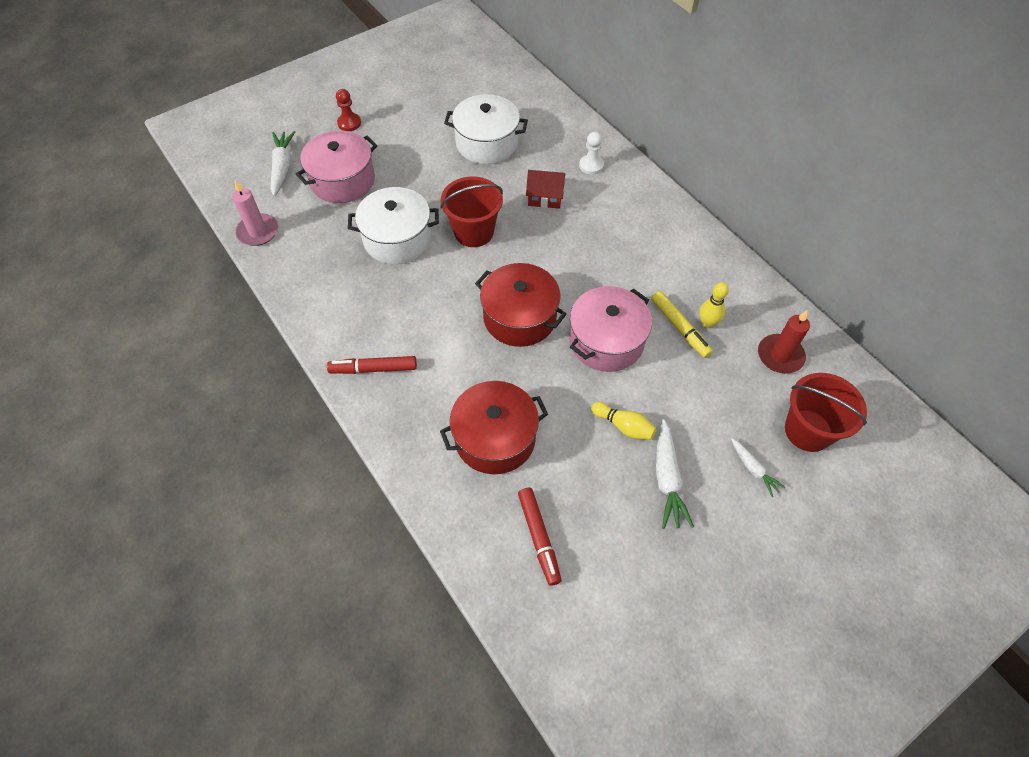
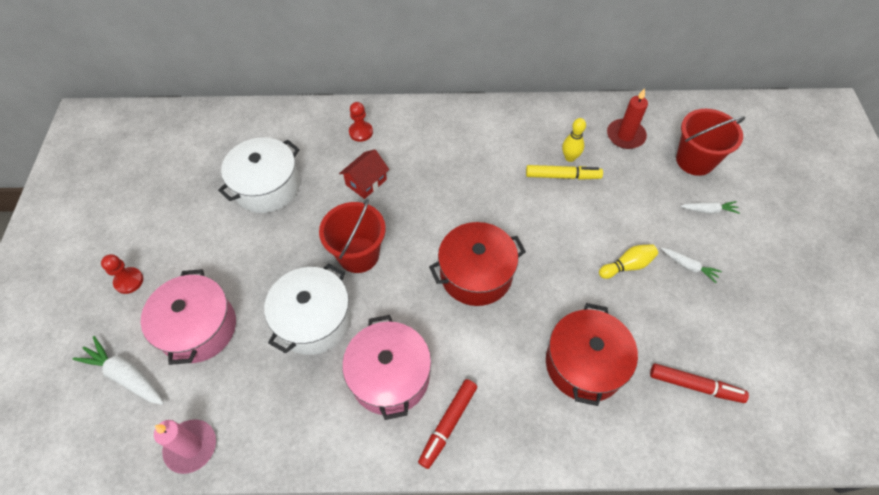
camera: 55 degrees left, 0 degrees up
pink pot [570,286,652,372] -> pink pot moved to [342,315,431,420]
white pawn [579,132,604,174] -> red pawn [349,102,373,142]
white carrot [656,419,694,529] -> white carrot [661,248,722,283], size x0.60

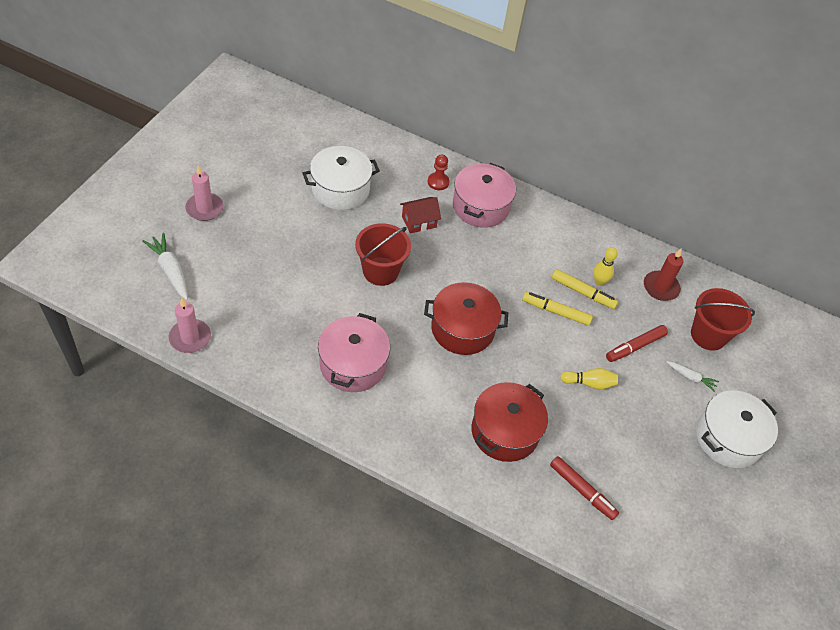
camera: 20 degrees right, 5 degrees down
red pawn [101,254,143,294] -> pink candle [185,165,224,221]
pink pot [141,269,236,365] -> pink pot moved to [453,163,516,228]
white pot [264,264,352,355] -> white pot moved to [696,390,778,468]
red marker [418,379,477,469] -> red marker moved to [606,325,668,362]
white carrot [661,248,722,283] -> none
none -> yellow marker [522,292,593,326]

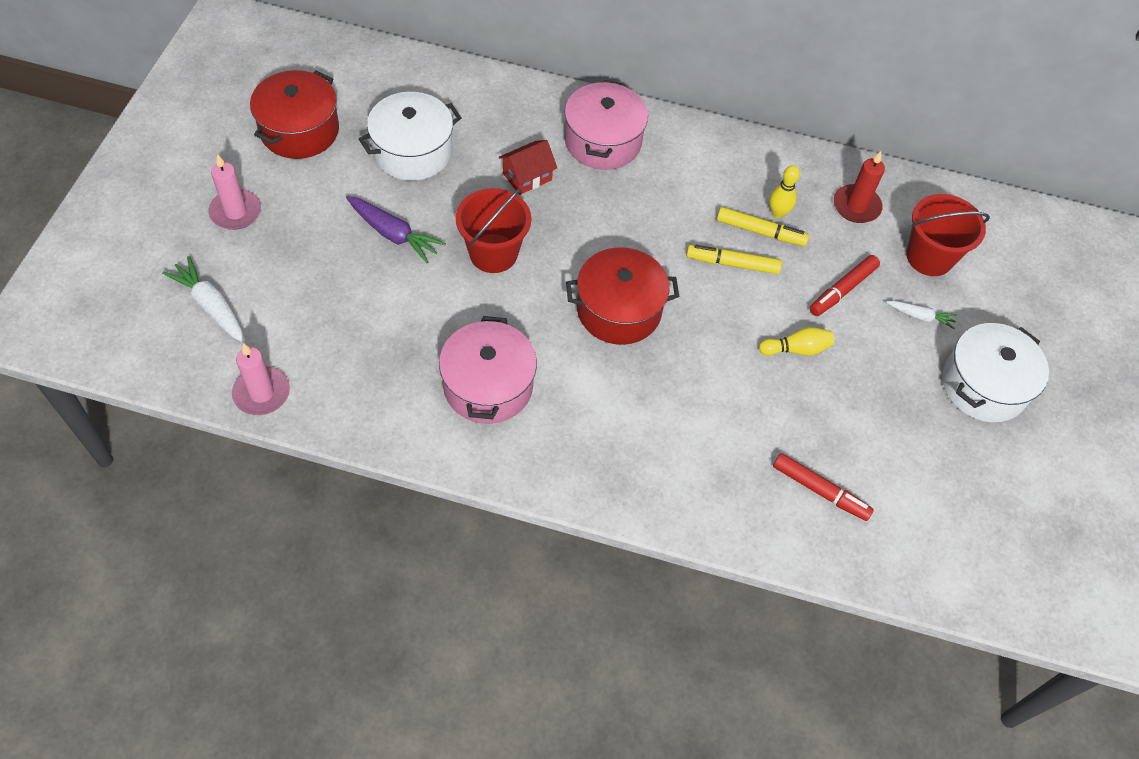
camera: 10 degrees left, 5 degrees up
red pawn [428,154,449,190] -> none
red pot [472,382,548,462] -> red pot moved to [250,70,339,159]
none -> purple carrot [346,196,446,263]

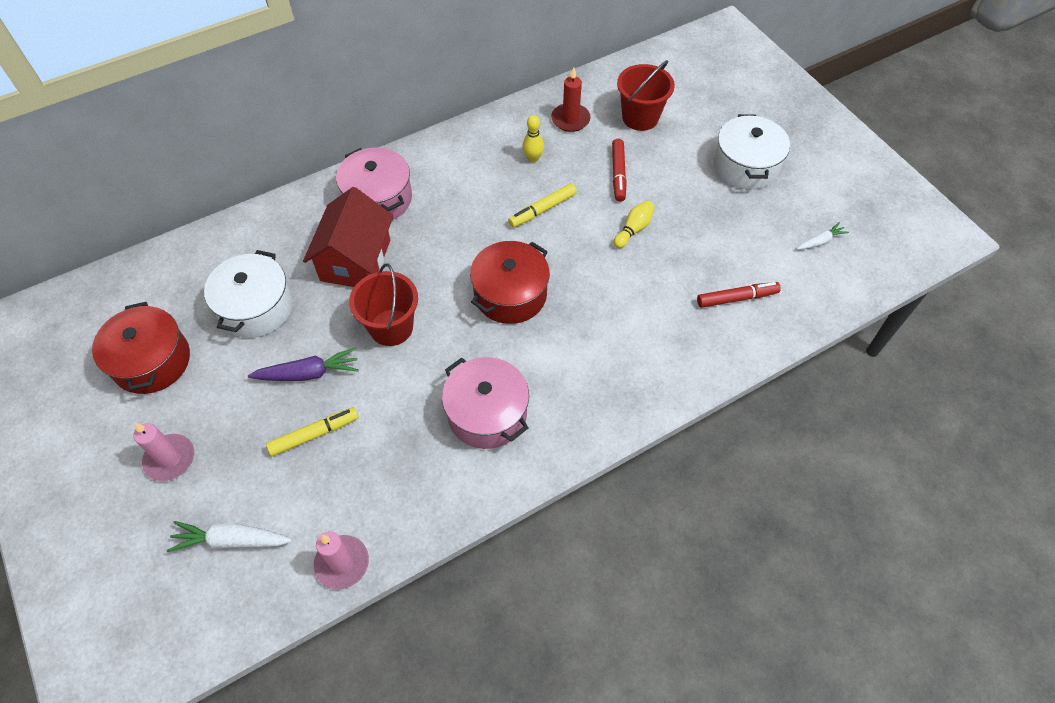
camera: 40 degrees left, 0 degrees up
red house [499,140,557,195] -> red house [303,187,394,287], size x1.86
yellow marker [717,207,809,246] -> yellow marker moved to [266,407,359,456]
white carrot [886,301,957,329] -> white carrot moved to [797,222,849,250]

